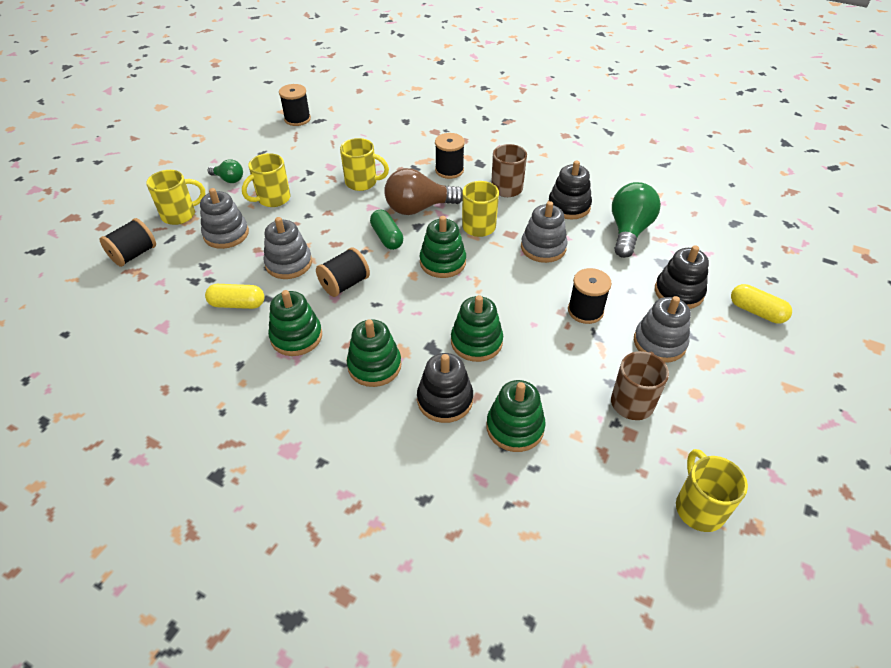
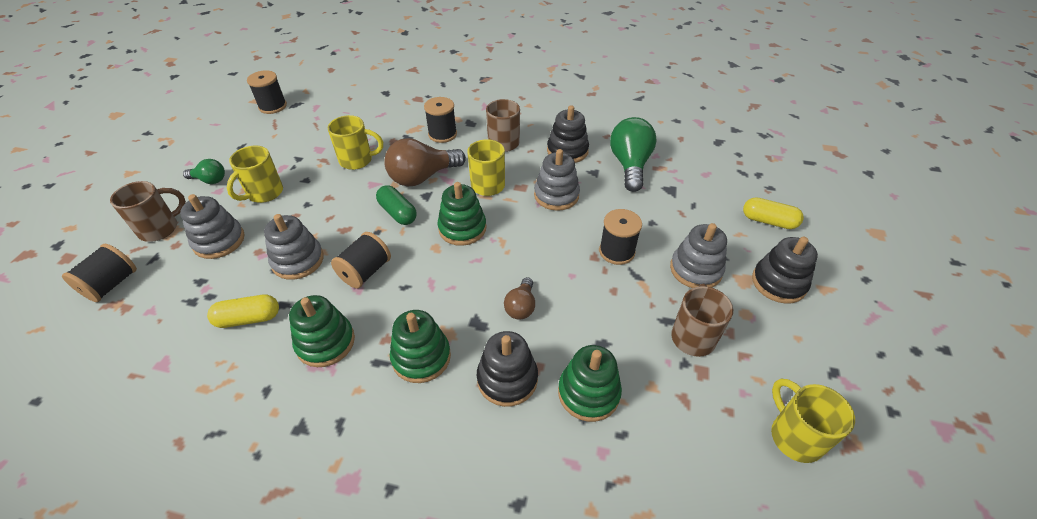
camera: 15 degrees left, 0 degrees up
yellow mug [146,170,205,225] -> brown mug [110,181,186,242]
green stacking toy [451,295,503,362] -> brown light bulb [504,277,535,320]
black stacking toy [655,246,709,309] -> black stacking toy moved to [752,236,818,304]

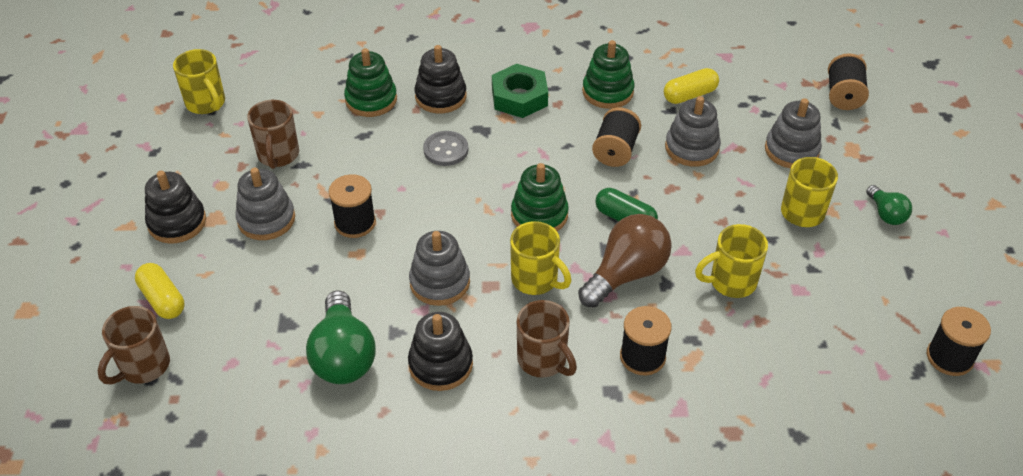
camera: 165 degrees right, 0 degrees up
brown mug [110,181,186,242] -> brown mug moved to [98,306,170,384]
green light bulb [183,159,225,184] -> green light bulb turned 105 degrees counterclockwise [866,185,912,225]
green stacking toy [390,310,451,383] -> green nut [492,64,548,118]
brown light bulb [504,277,535,320] -> grey button [423,131,468,166]
yellow capsule [743,197,804,229] -> yellow capsule turned 45 degrees clockwise [135,263,184,319]

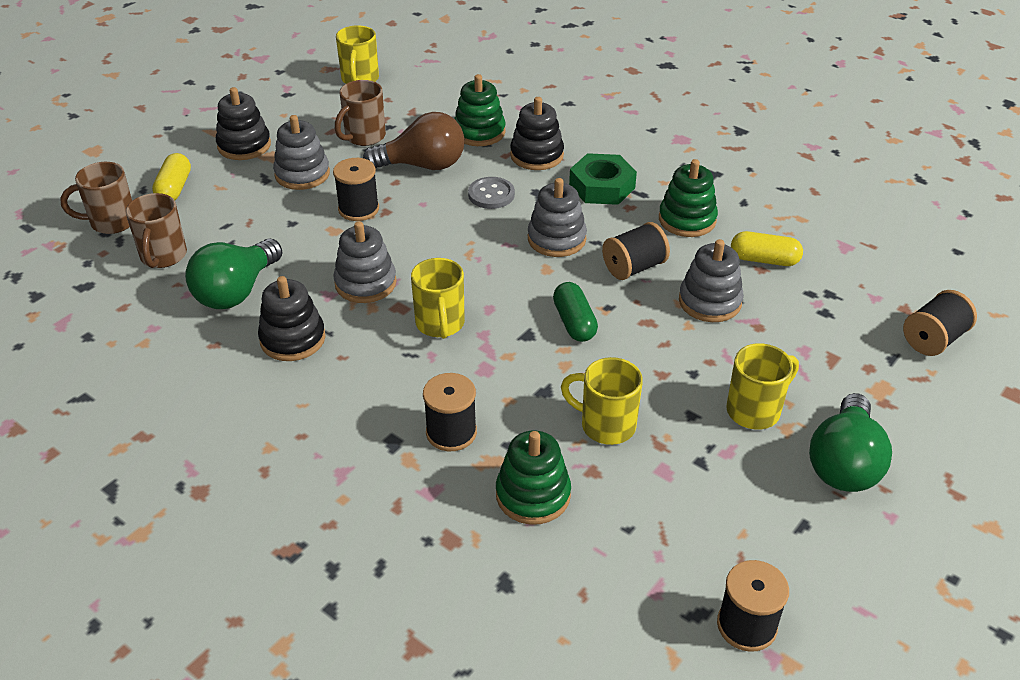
camera: 40 degrees right, 5 degrees down
green stacking toy [511,163,569,231] -> green stacking toy moved to [496,431,571,525]
brown mug [517,300,577,378] -> brown mug moved to [125,193,187,268]
brown light bulb [578,214,672,308] -> brown light bulb moved to [363,112,465,170]
grey stacking toy [765,98,822,169] -> grey stacking toy moved to [528,178,587,257]
green light bulb [866,185,912,225] -> green light bulb [809,393,892,492], size x1.86

